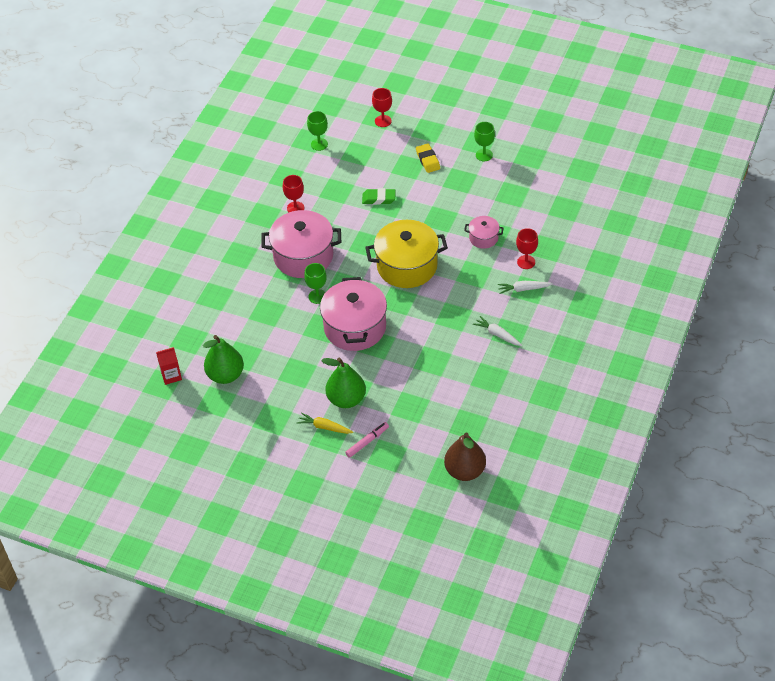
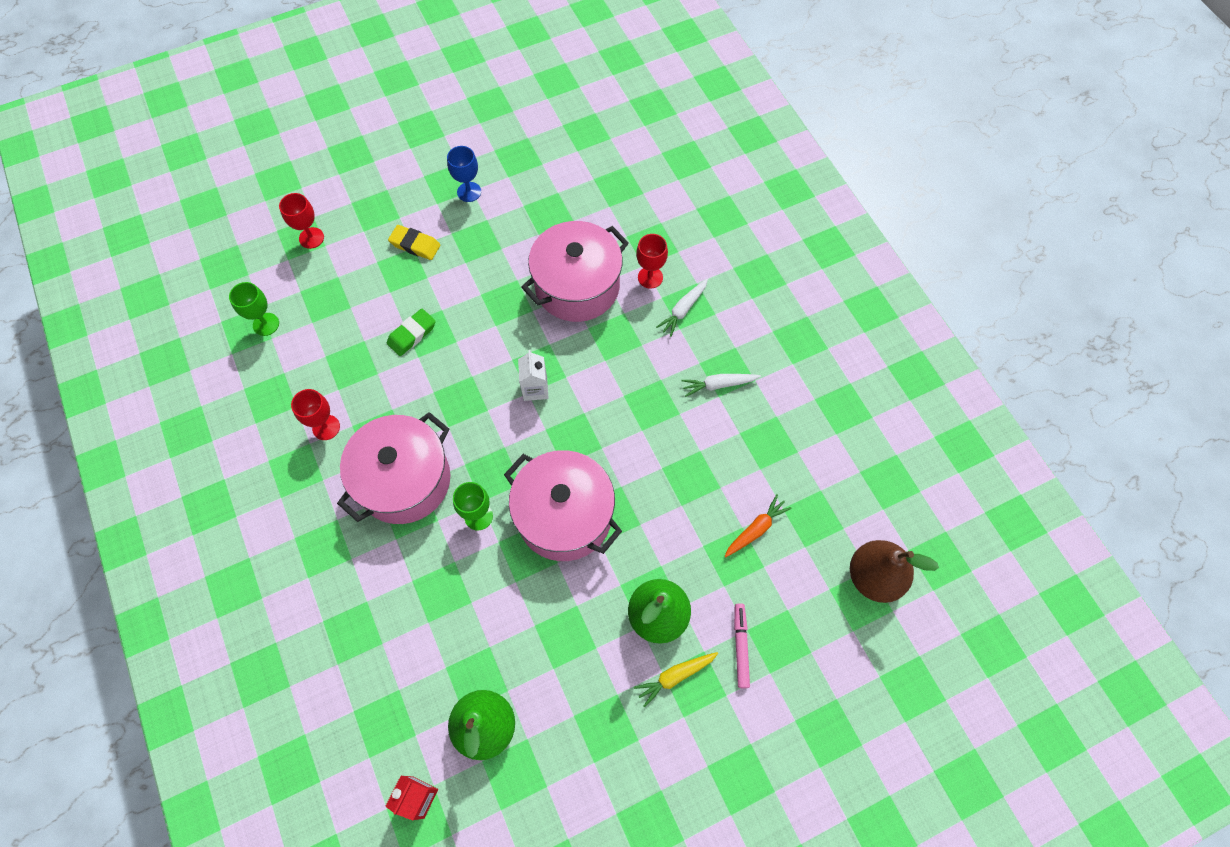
camera: 50 degrees left, 15 degrees up
yellow pot [365,220,448,288] -> white carton [518,350,548,401]
pink pot [464,216,504,249] -> pink pot [522,221,629,322], size x2.05
green goblet [474,122,495,161] -> blue goblet [447,146,481,202]
none -> orange carrot [725,494,792,557]

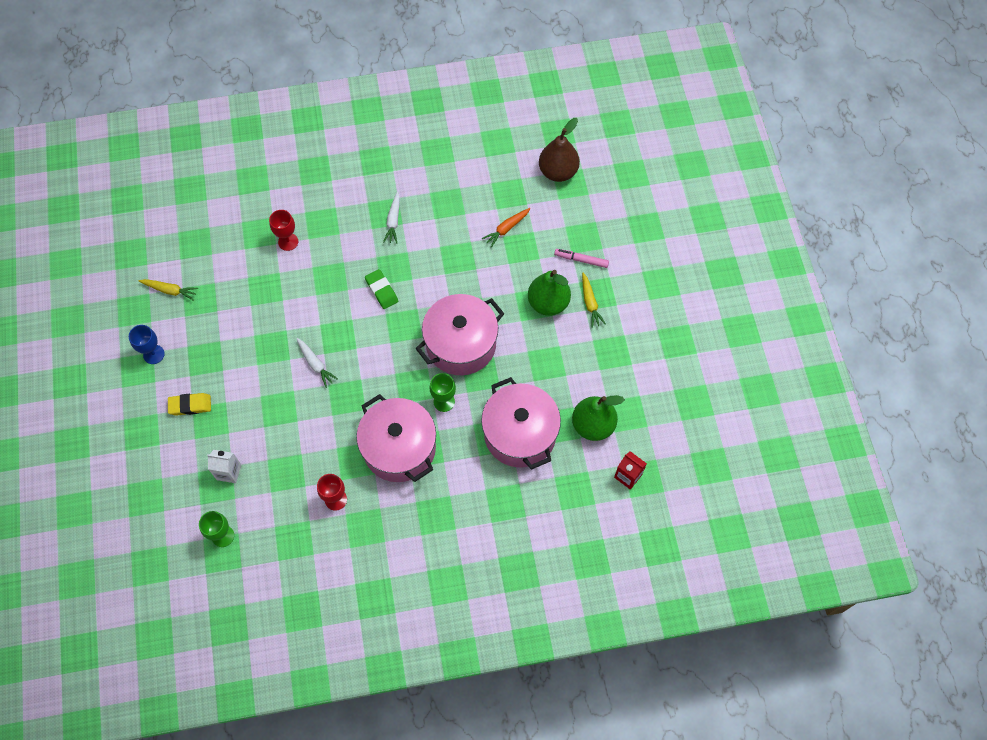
camera: 75 degrees left, 0 degrees up
red goblet [279,193,324,249] -> none
green eraser [387,309,436,356] -> green eraser moved to [365,269,398,309]
yellow eraser [388,225,440,260] -> yellow eraser turned 45 degrees clockwise [168,393,211,416]
white carton [518,350,548,401] -> white carton moved to [207,450,241,483]
pink pot [522,221,629,322] -> pink pot moved to [481,377,561,470]
white carrot [656,279,708,337] -> white carrot moved to [296,338,338,388]
orange carrot [725,494,792,557] -> orange carrot turned 105 degrees counterclockwise [482,208,530,248]
none -> yellow carrot [139,279,198,300]

